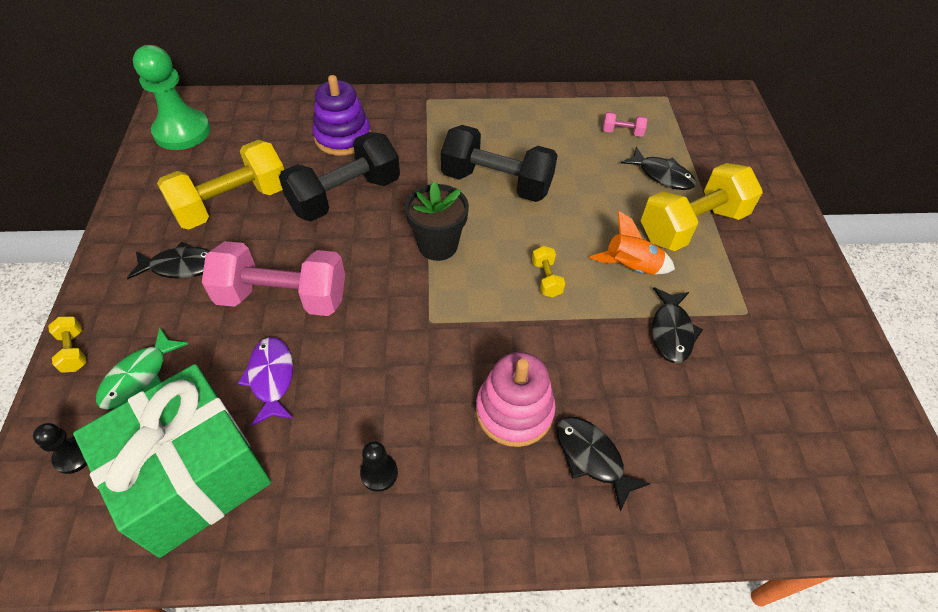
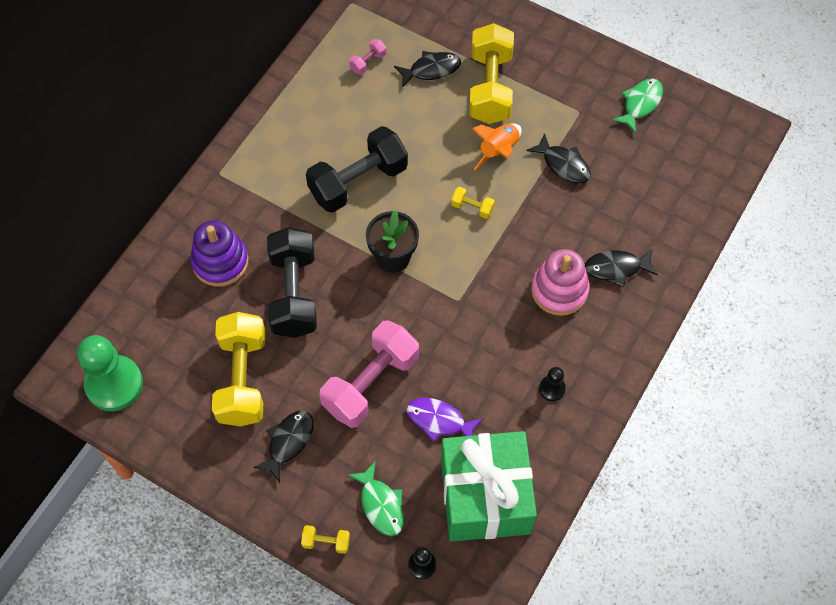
camera: 55 degrees left, 10 degrees up
none -> green fish [612,79,663,134]

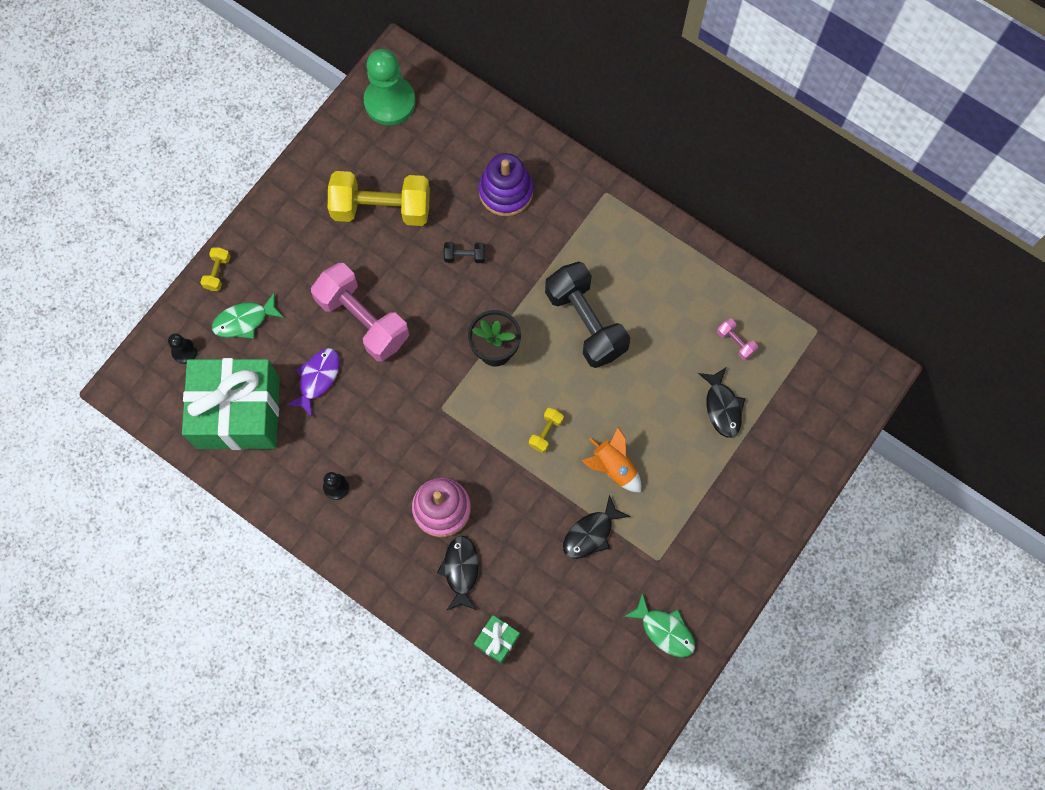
camera: 95 degrees right, 10 degrees up
black fish [253,410,314,483] -> none
black dumbbell [267,227,317,338] -> black dumbbell [444,242,485,263], size x0.42
yellow dumbbell [469,23,514,124] -> none
none -> green gift [474,615,520,663]

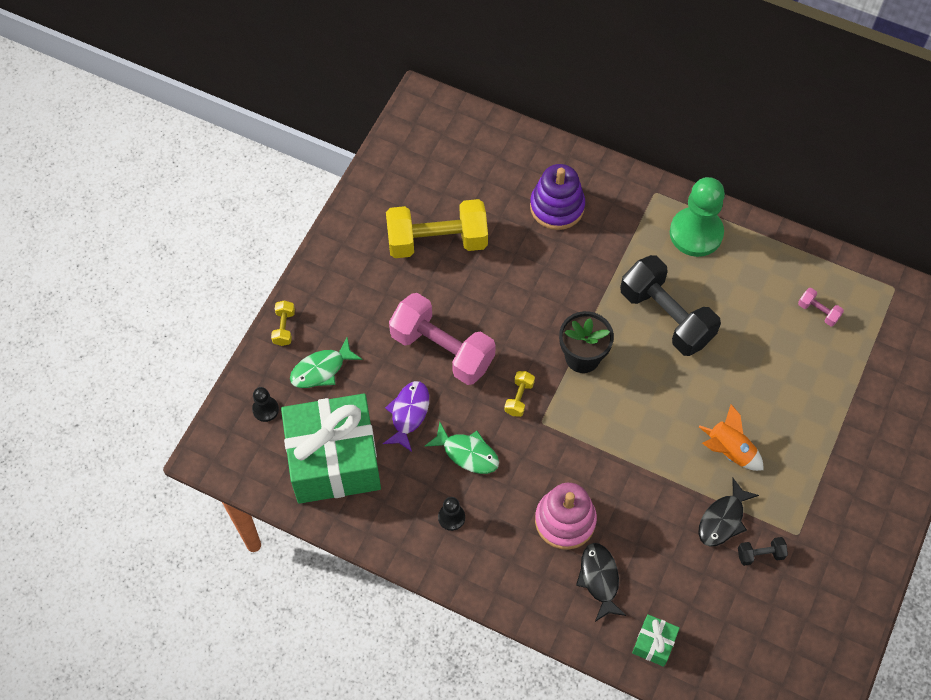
camera: 10 degrees left, 10 degrees down
green pawn [364,49,416,125] -> green pawn moved to [670,177,725,257]
black dumbbell [444,242,485,263] -> black dumbbell moved to [738,537,788,566]
yellow dumbbell [529,408,564,453] -> yellow dumbbell moved to [504,371,535,417]
green fish [624,593,695,658] -> green fish moved to [424,422,499,474]
black fish [698,367,745,438] -> none

